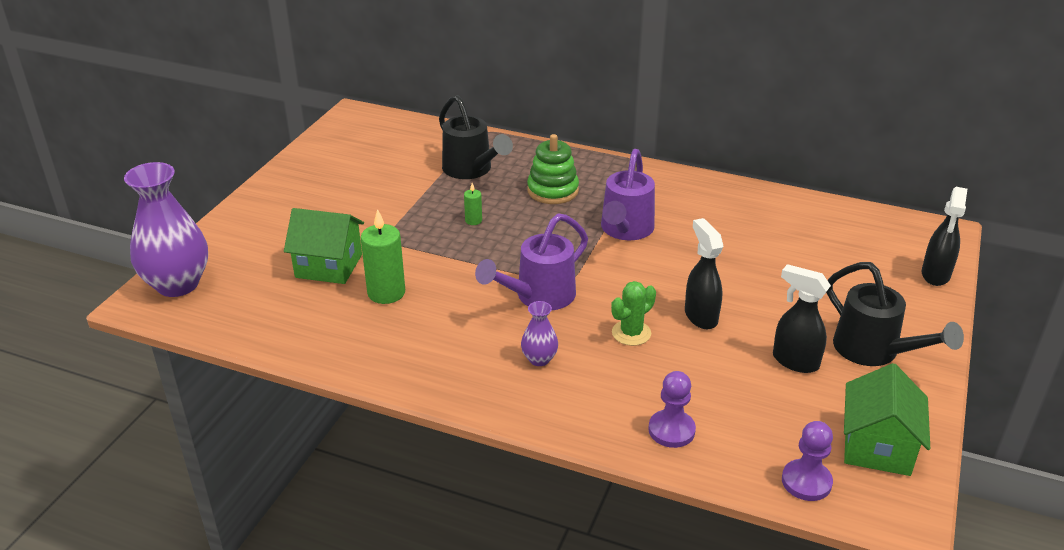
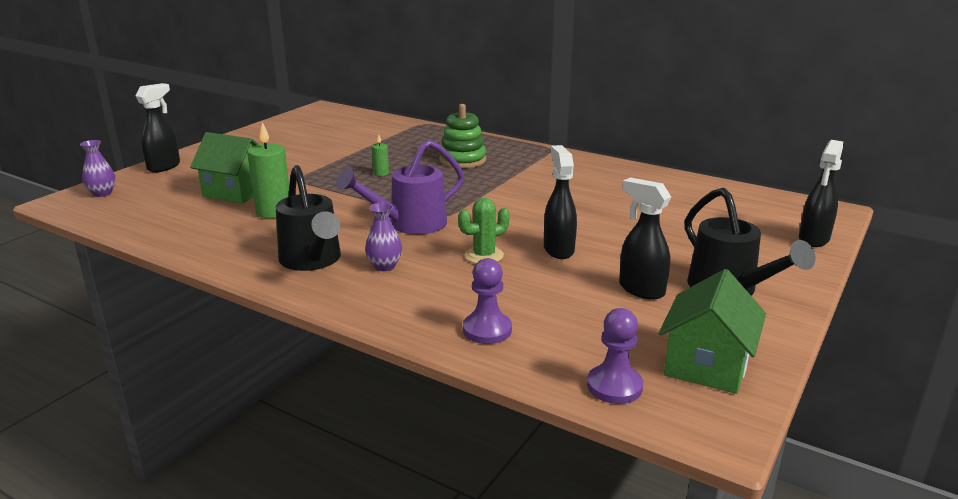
camera: 10 degrees right, 10 degrees down
purple vase [124,162,208,297] -> purple vase [80,140,116,197], size x0.47
black watering can [439,95,513,179] -> black watering can moved to [276,165,341,271]
purple watering can [601,149,655,240] -> none
none -> black spray bottle [136,83,180,172]

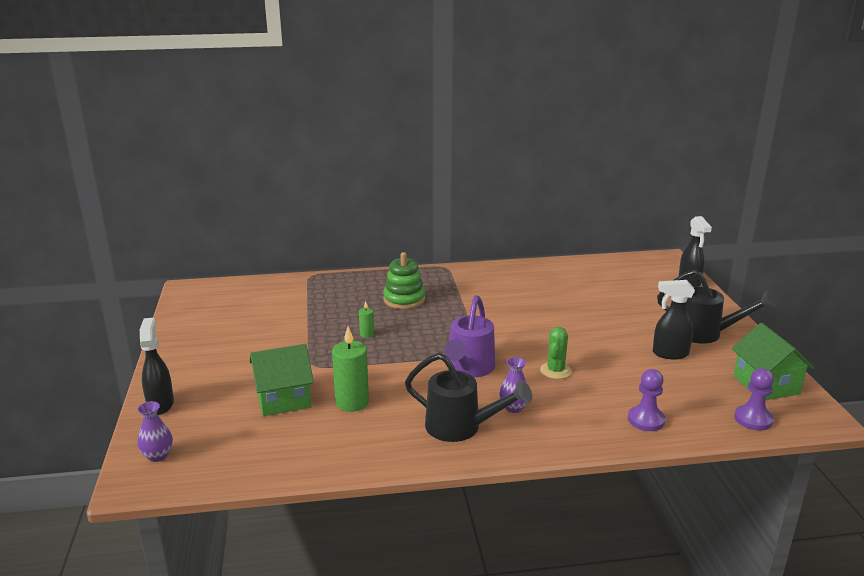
camera: 40 degrees left, 0 degrees up
black spray bottle [544,145,577,259] -> none

